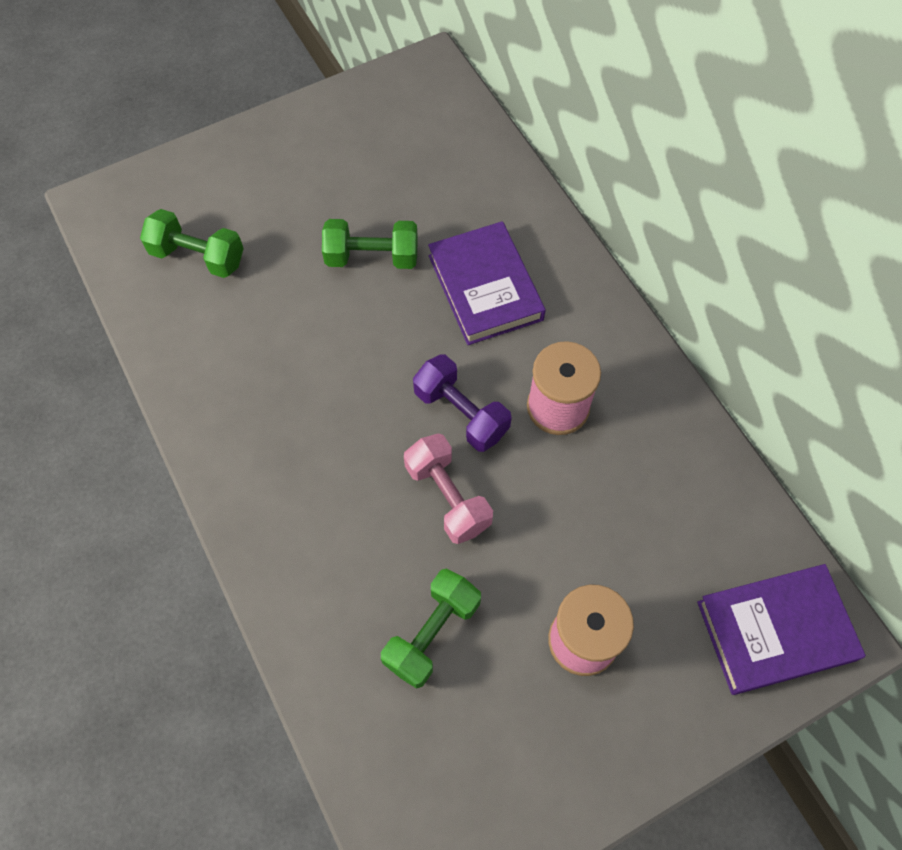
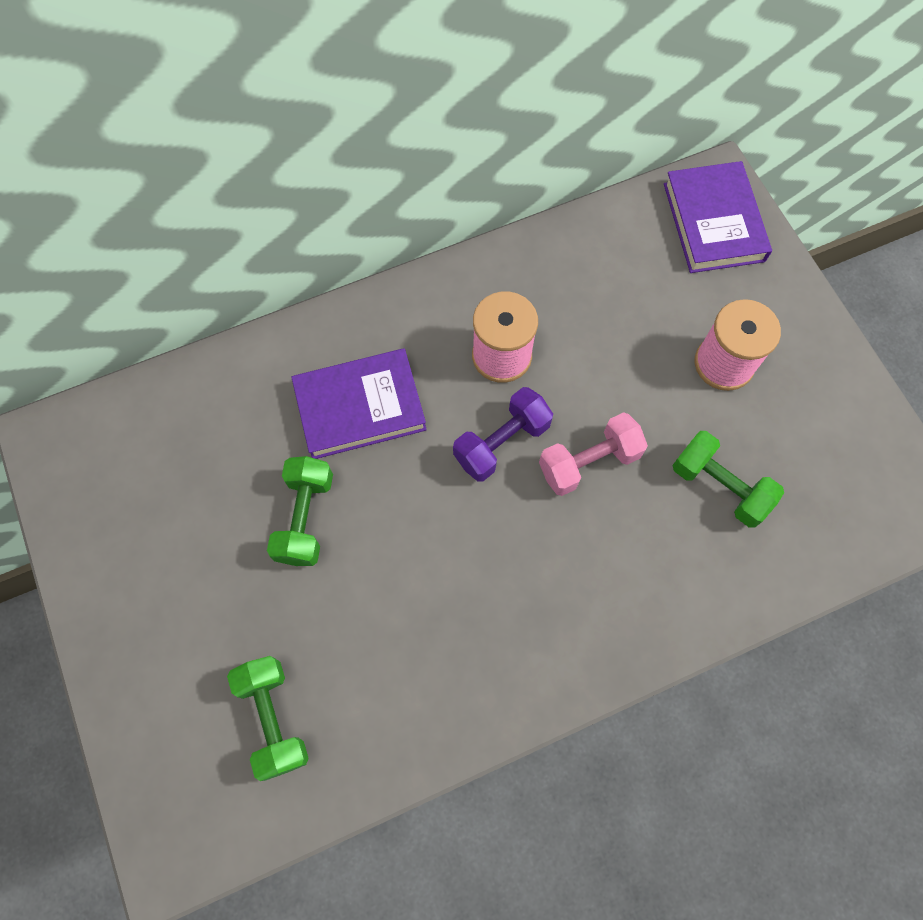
camera: 85 degrees left, 5 degrees up
green dumbbell [140,209,244,278] -> green dumbbell turned 45 degrees counterclockwise [227,656,309,781]

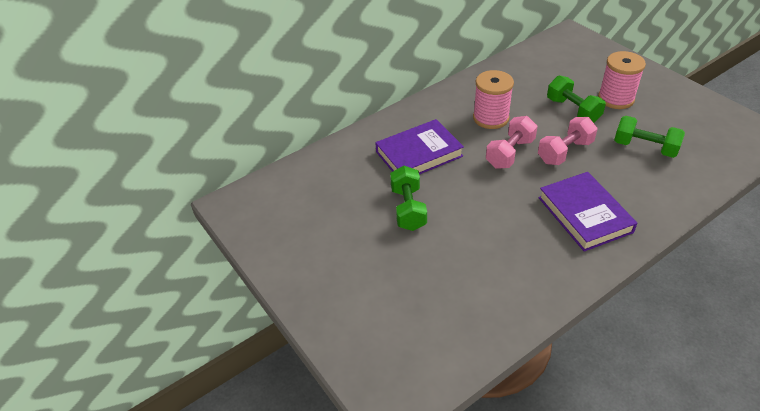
camera: 10 degrees left, 25 degrees down
green dumbbell [227,656,309,781] -> green dumbbell moved to [547,75,606,123]
purple dumbbell [453,387,553,482] -> pink dumbbell [486,116,538,169]
purple book [664,161,772,273] -> purple book moved to [538,172,637,252]

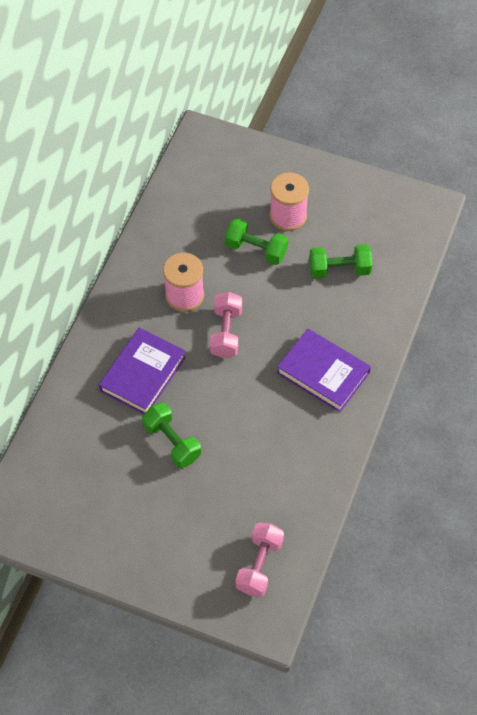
camera: 35 degrees left, 15 degrees up
pink dumbbell [538,117,597,165] -> pink dumbbell moved to [236,522,284,597]

